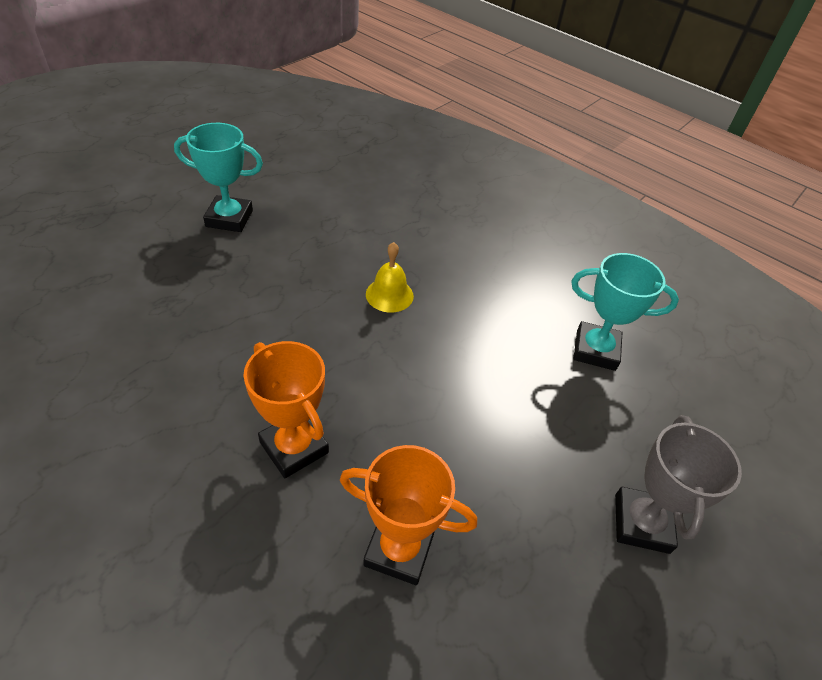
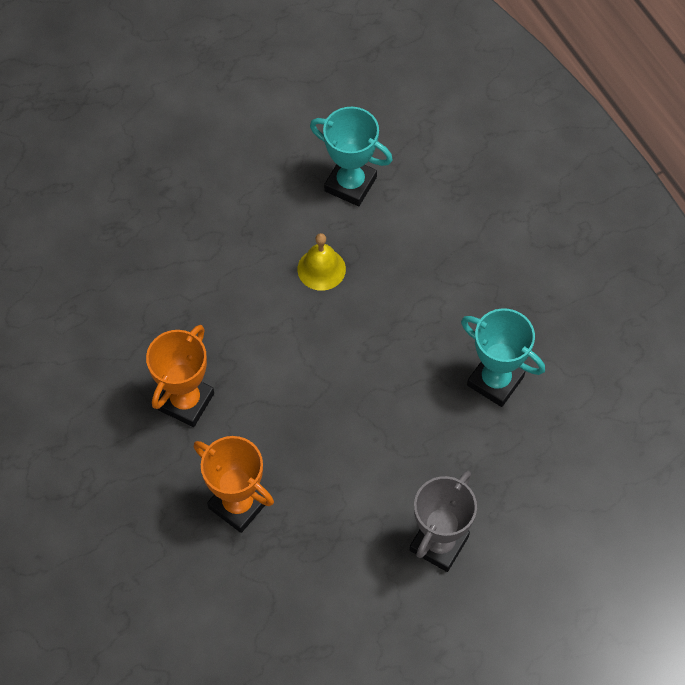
camera: 25 degrees right, 15 degrees up
turquoise trophy [174,123,263,232] -> turquoise trophy moved to [310,107,393,206]
orange trophy [244,341,329,478] -> orange trophy turned 45 degrees clockwise [146,325,214,427]

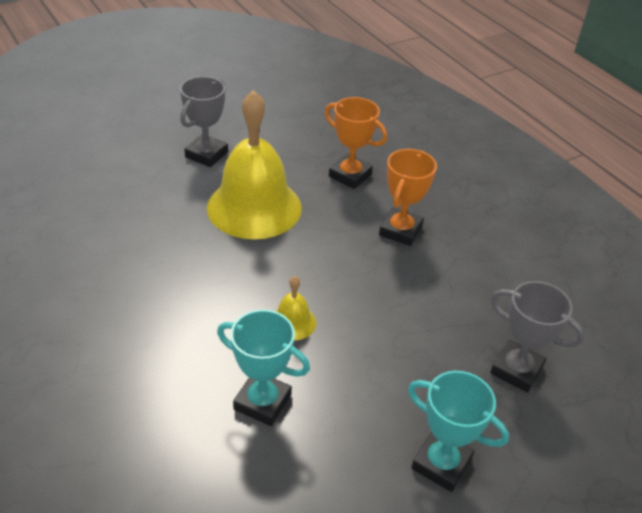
camera: 175 degrees right, 20 degrees down
turquoise trophy [461,308,545,407] -> turquoise trophy moved to [408,371,509,492]
none -> yellow bell [207,90,302,239]
none -> grey trophy [490,281,584,393]

